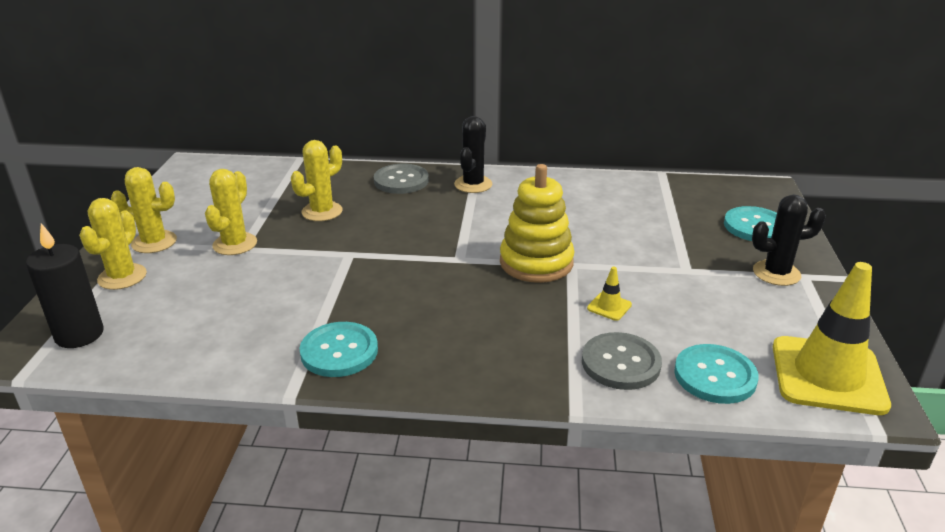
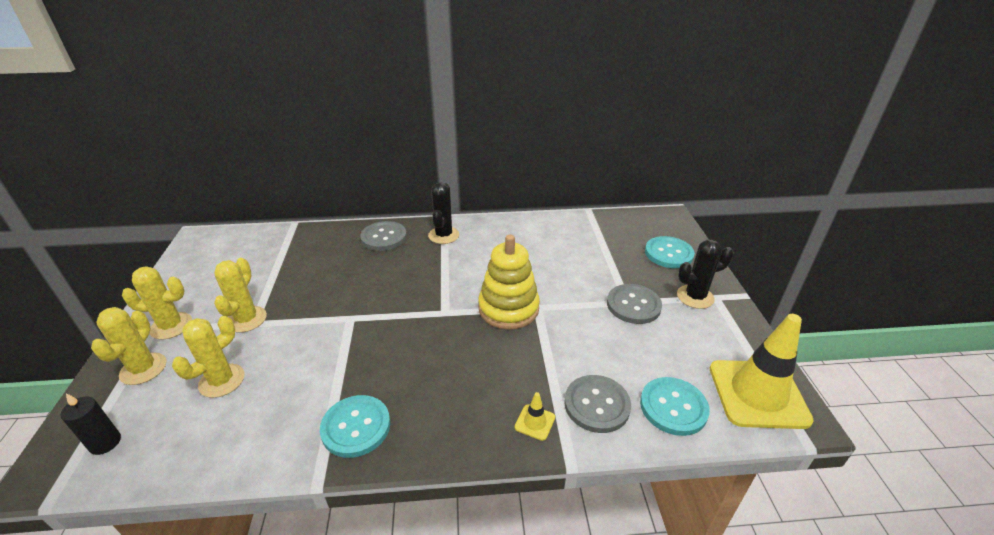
camera: 10 degrees left, 5 degrees up
black candle [26,223,104,348] -> black candle [61,393,121,455], size x0.65
yellow cactus [291,140,342,221] -> yellow cactus moved to [172,316,245,398]
yellow traffic cone [587,266,632,321] -> yellow traffic cone moved to [515,392,555,441]
none -> grey button [607,284,662,324]

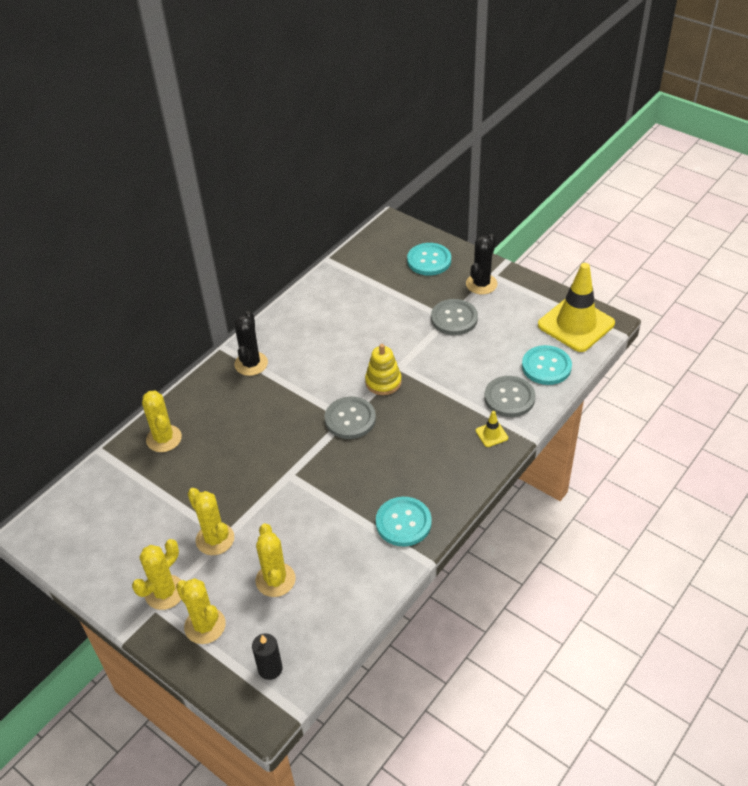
camera: 45 degrees left, 10 degrees up
grey button [360,221,407,251] -> grey button moved to [325,396,376,439]
black cactus [428,182,459,244] -> black cactus turned 45 degrees clockwise [234,311,268,376]
yellow stacking toy [478,234,540,330] -> yellow stacking toy [365,344,402,395], size x0.65
none -> yellow cactus [142,391,182,452]

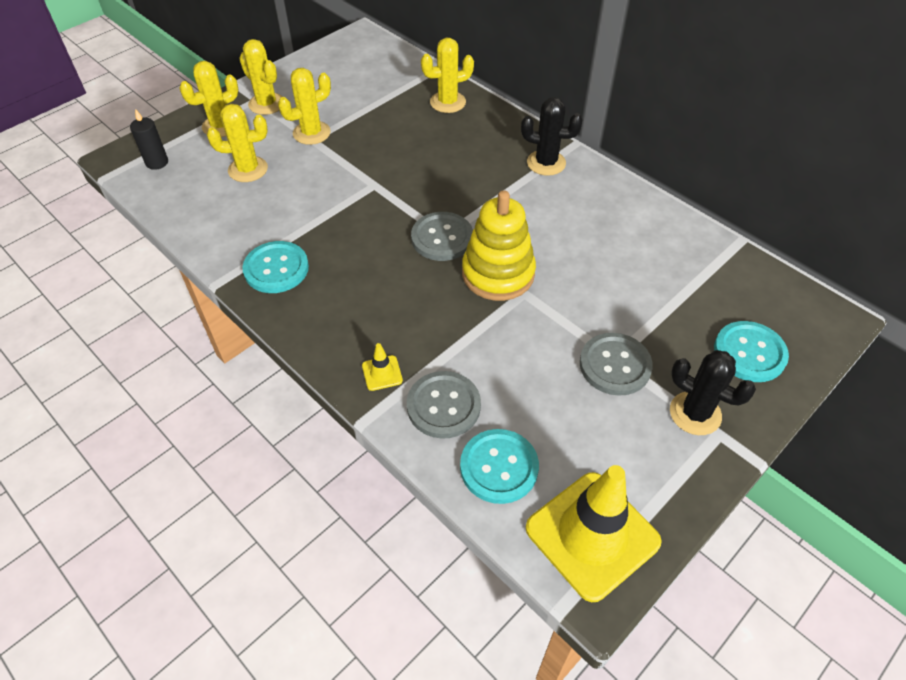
camera: 95 degrees right, 5 degrees up
yellow stacking toy [365,344,402,395] -> yellow stacking toy [462,190,536,301], size x1.54

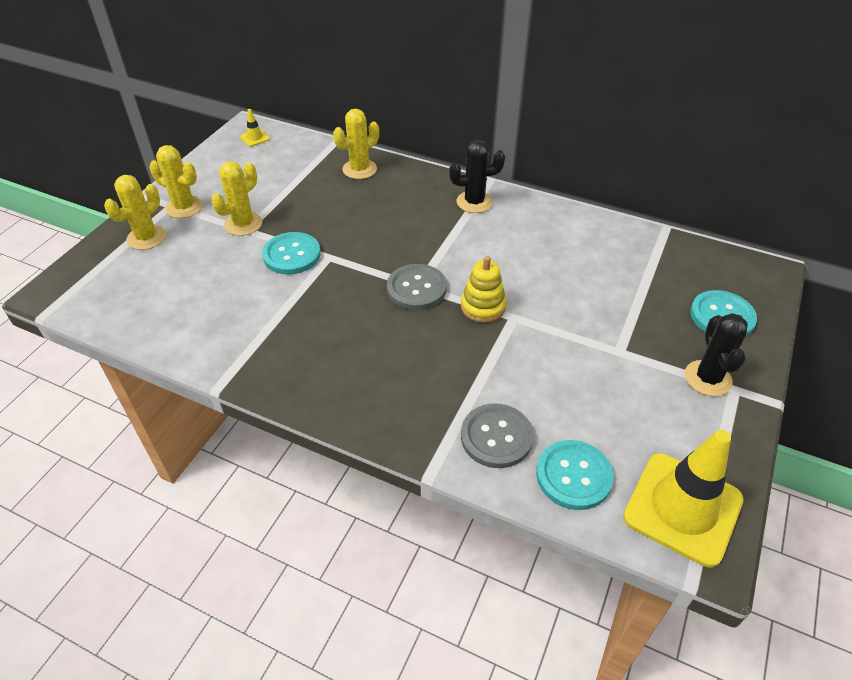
camera: 20 degrees left, 5 degrees down
black candle [130,109,168,170] -> none
yellow cactus [207,104,268,182] -> none
turquoise button [242,241,309,293] -> turquoise button moved to [262,232,321,275]
yellow traffic cone [362,343,403,391] -> yellow traffic cone moved to [240,109,270,147]
yellow stacking toy [462,190,536,301] -> yellow stacking toy [461,256,506,323], size x0.65
grey button [580,333,653,396] -> none
black cactus [670,350,756,435] -> black cactus turned 75 degrees clockwise [685,313,748,396]

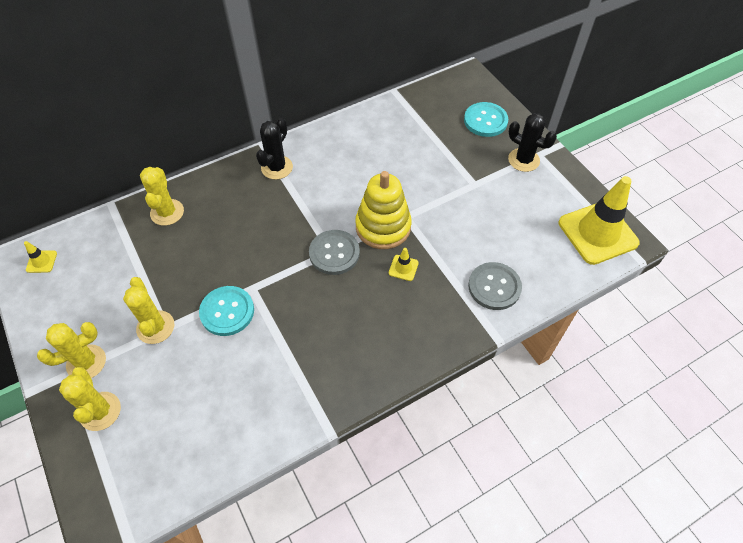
camera: 55 degrees left, 10 degrees up
yellow stacking toy [461,256,506,323] -> yellow stacking toy [355,171,412,249], size x1.54
turquoise button [536,440,614,510] -> none
none -> yellow traffic cone [389,248,419,281]

